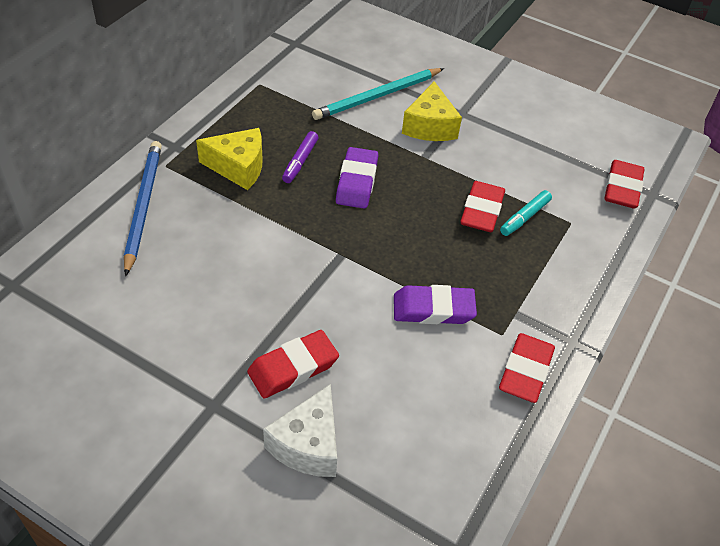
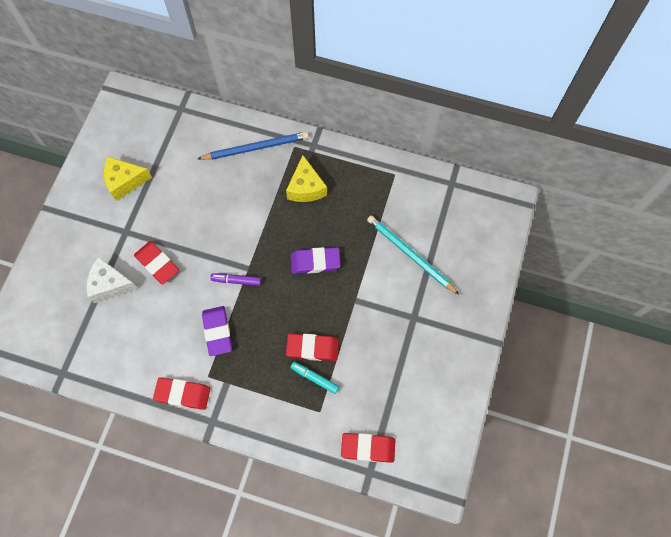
camera: 80 degrees right, 20 degrees up
purple marker [282,131,318,183] -> purple marker moved to [210,273,261,286]
yellow cheese [402,81,462,141] -> yellow cheese moved to [104,157,152,201]

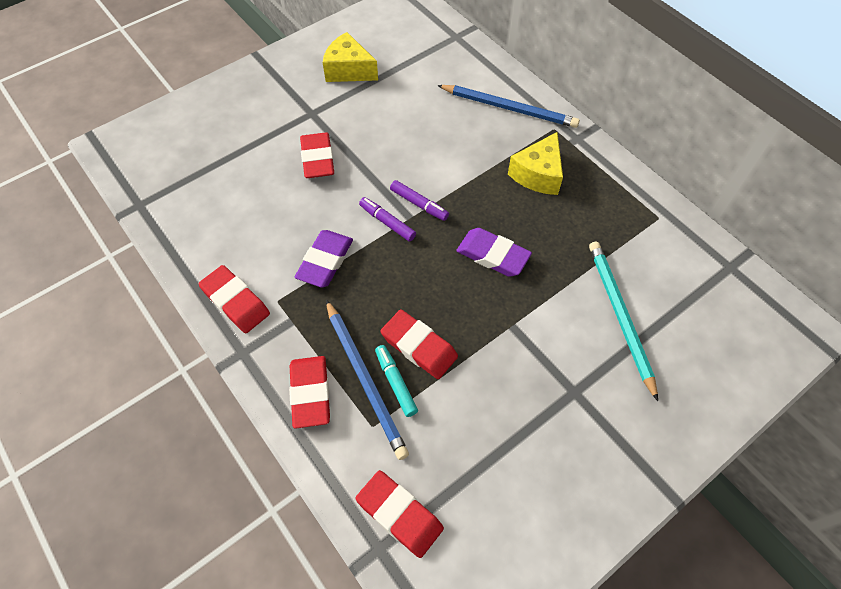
camera: 35 degrees right, 10 degrees down
white cheese [86,257,138,303] -> none
none -> red eraser [289,356,330,429]
none -> blue pencil [326,300,409,460]
none -> purple marker [390,180,449,221]

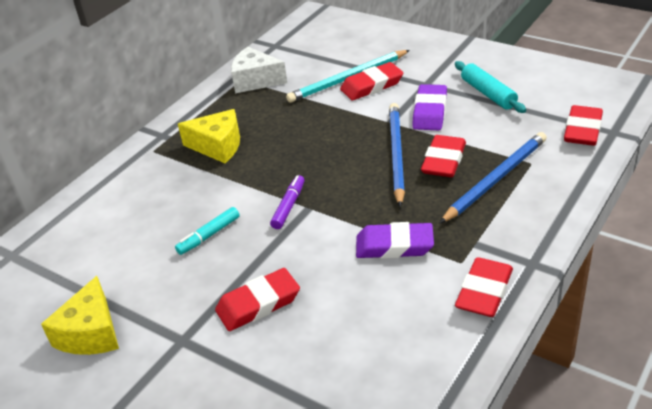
camera: 105 degrees left, 20 degrees down
red eraser [289,356,330,429] -> red eraser moved to [340,62,403,100]
purple marker [359,197,416,242] -> none
turquoise marker [375,345,418,417] -> turquoise marker moved to [175,207,240,255]
blue pencil [437,85,580,128] -> blue pencil moved to [389,103,405,207]
purple eraser [456,228,532,277] -> purple eraser moved to [412,84,447,130]
none -> white cheese [231,47,287,93]
none -> turquoise rolling pin [455,61,526,113]

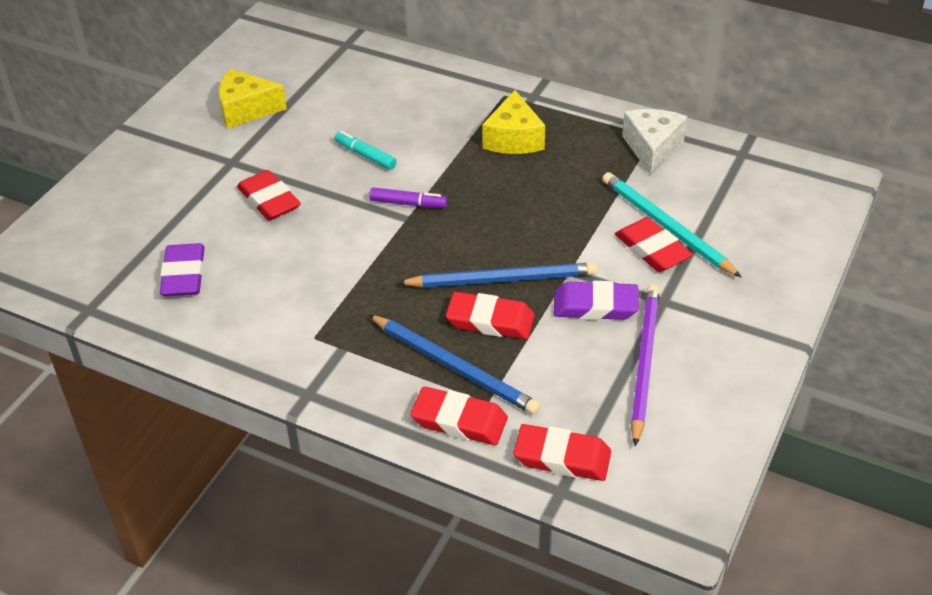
camera: 80 degrees right, 5 degrees up
purple eraser [356,222,434,259] -> purple eraser moved to [160,243,205,296]
turquoise rolling pin [455,61,526,113] -> purple pencil [631,284,660,446]
red eraser [455,257,513,317] -> red eraser moved to [410,386,508,445]

